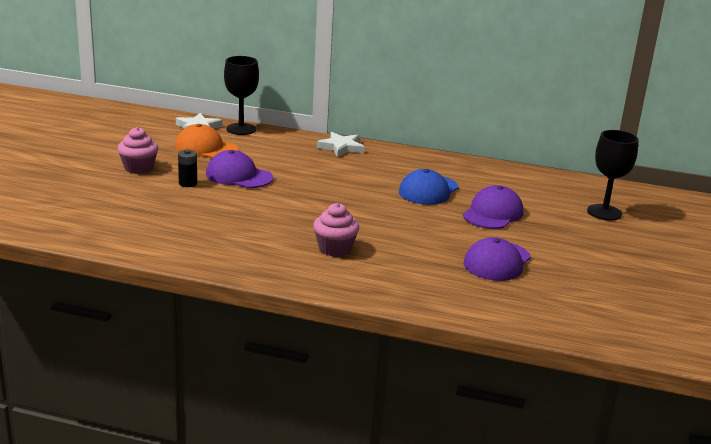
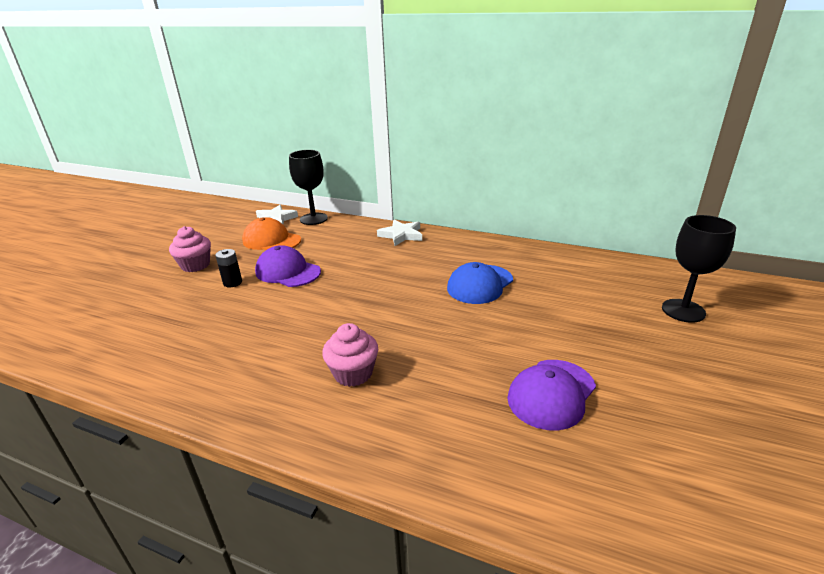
camera: 10 degrees right, 5 degrees up
purple cap [463,185,523,229] -> none

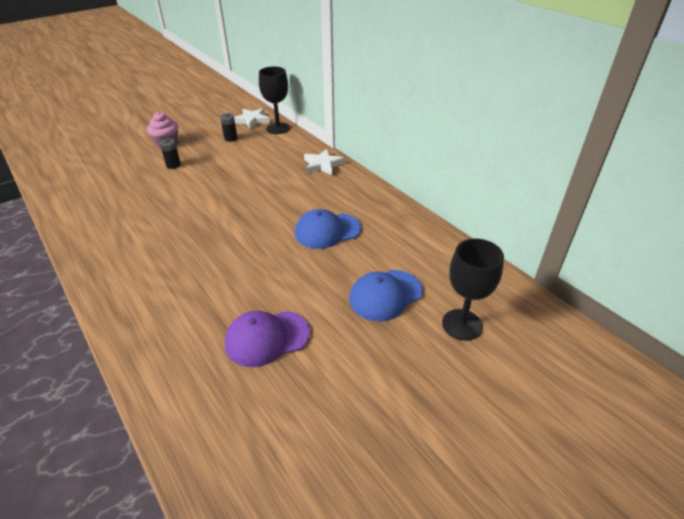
camera: 30 degrees right, 10 degrees up
orange cap [242,217,301,250] -> black battery [220,113,238,142]
purple cap [255,245,321,287] -> none
pink cupcake [322,323,378,387] -> none
none -> blue cap [349,270,423,321]

